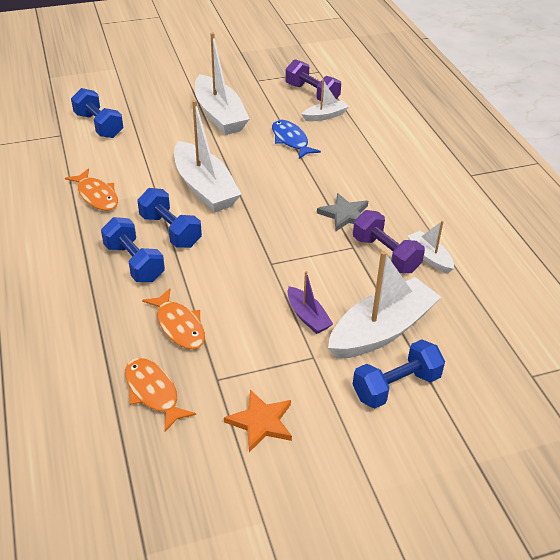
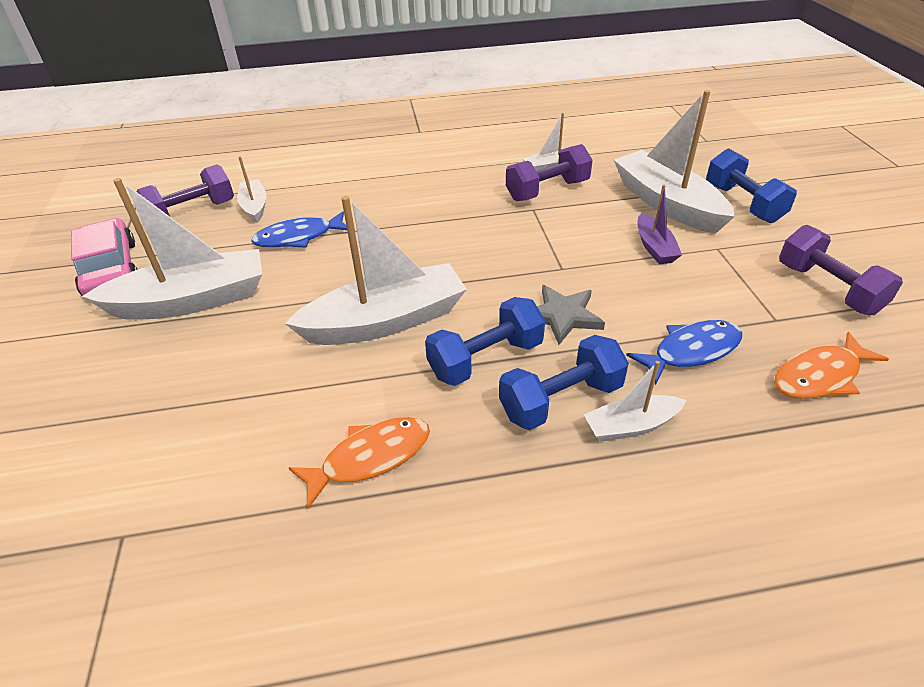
camera: 80 degrees left, 0 degrees up
blue dumbbell [71,88,123,138] -> none
orange fish [142,288,205,349] -> blue fish [626,320,742,385]
orange star [224,390,292,452] -> purple dumbbell [779,225,903,315]
purple boat [287,271,333,334] -> purple boat turned 105 degrees clockwise [638,185,682,265]
grey star [317,193,368,231] -> grey star moved to [537,285,605,345]
none -> pink car [71,218,138,296]
none -> white boat [583,361,686,442]

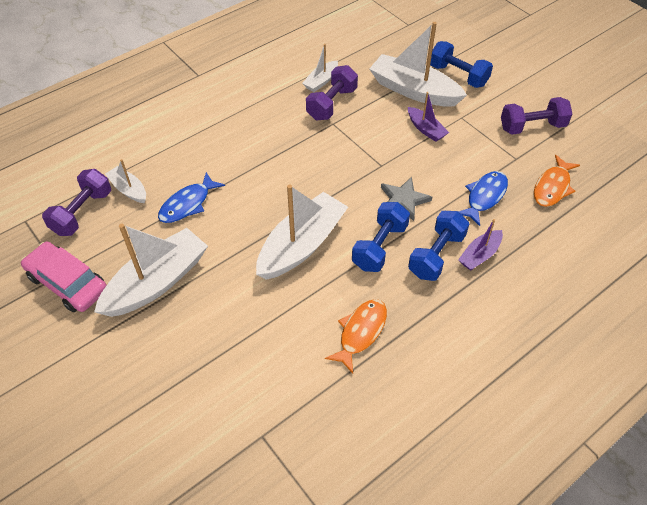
camera: 30 degrees left, 10 degrees up
white boat [583,361,686,442] -> purple boat [458,219,503,271]
purple dumbbell [779,225,903,315] -> purple dumbbell turned 45 degrees counterclockwise [501,97,572,135]

